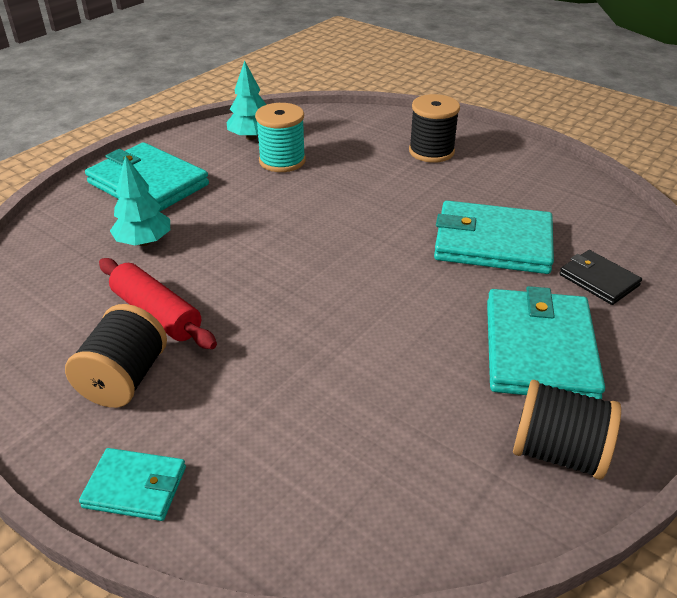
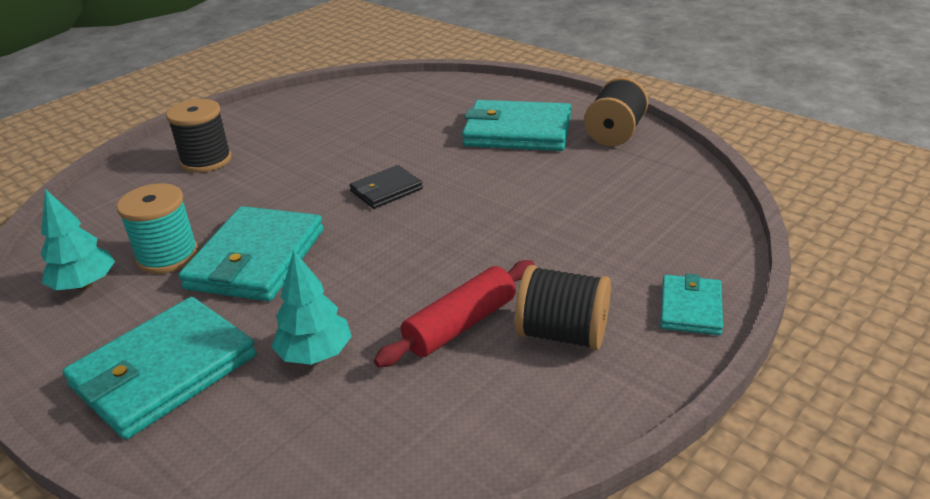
camera: 85 degrees left, 5 degrees down
turquoise wallet [434,200,554,274] -> turquoise wallet moved to [178,206,324,301]
black wallet [559,250,642,305] -> black wallet moved to [350,165,423,209]

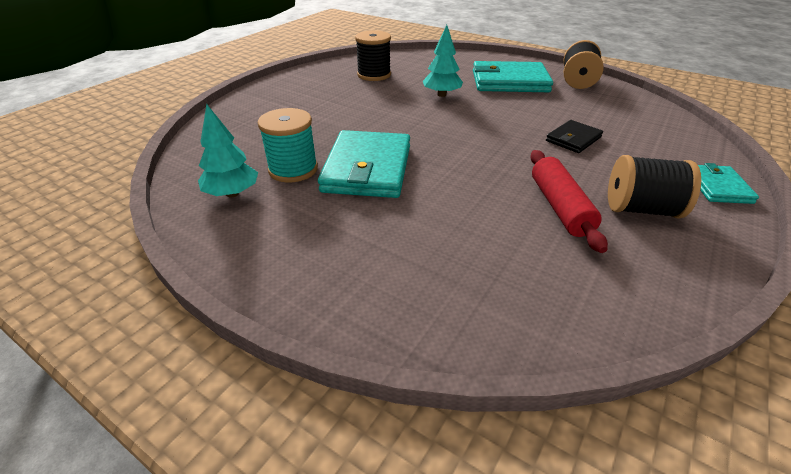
camera: 10 degrees left, 5 degrees up
turquoise wallet [62,297,256,440] -> none
black spool [166,99,232,173] -> black spool moved to [355,30,391,81]
turquoise tree [271,250,352,365] -> turquoise tree moved to [423,25,463,97]
black wallet [350,165,423,209] -> black wallet moved to [546,120,603,153]
red rolling pin [374,260,535,367] -> red rolling pin turned 45 degrees counterclockwise [530,150,608,253]

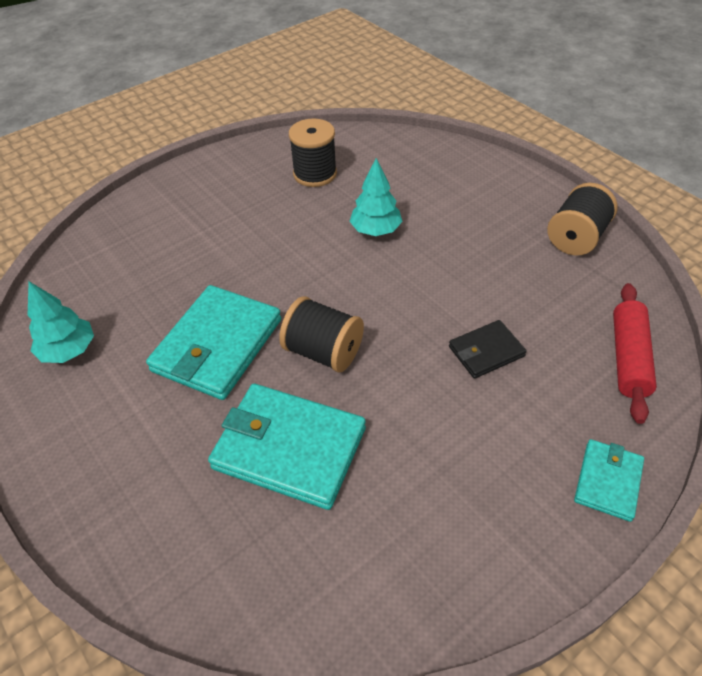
camera: 20 degrees right, 10 degrees up
turquoise spool [258,108,318,183] -> none
turquoise wallet [473,61,553,92] -> turquoise wallet moved to [208,384,366,510]
red rolling pin [530,150,608,253] -> red rolling pin moved to [613,283,657,424]
black spool [608,155,701,219] -> black spool moved to [279,296,364,373]

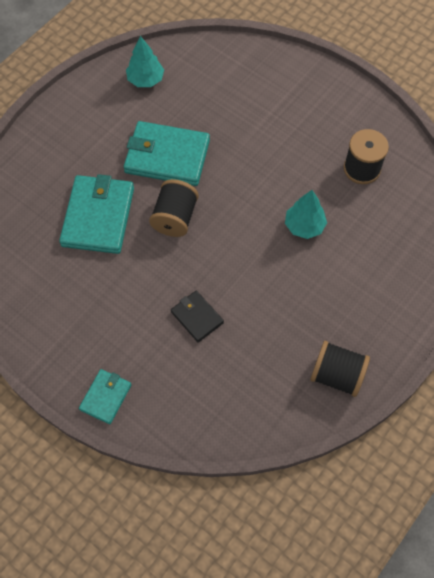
camera: 75 degrees right, 15 degrees up
turquoise wallet [574,439,644,522] -> turquoise wallet turned 75 degrees counterclockwise [79,369,131,424]
red rolling pin [613,283,657,424] -> none

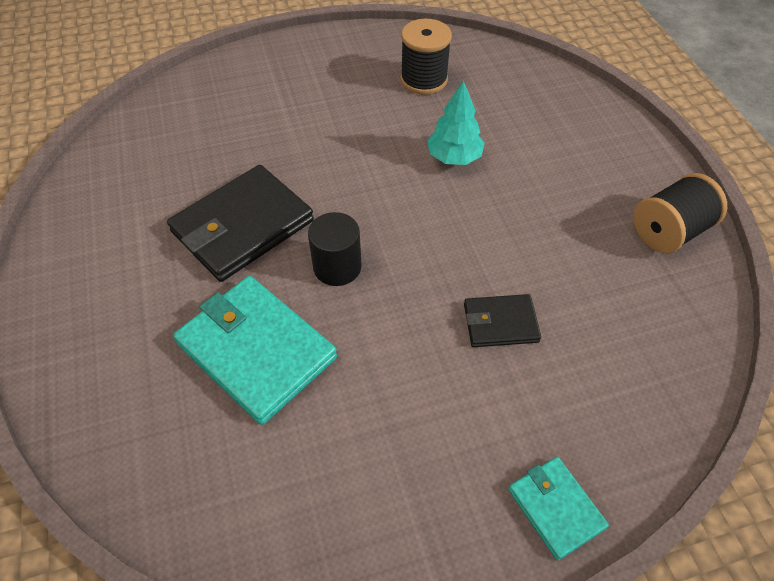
camera: 55 degrees left, 10 degrees down
turquoise wallet [124,121,210,186] -> black wallet [167,165,314,282]
turquoise tree [126,36,164,87] -> none
black spool [149,179,199,237] -> black cylinder [308,212,362,286]

